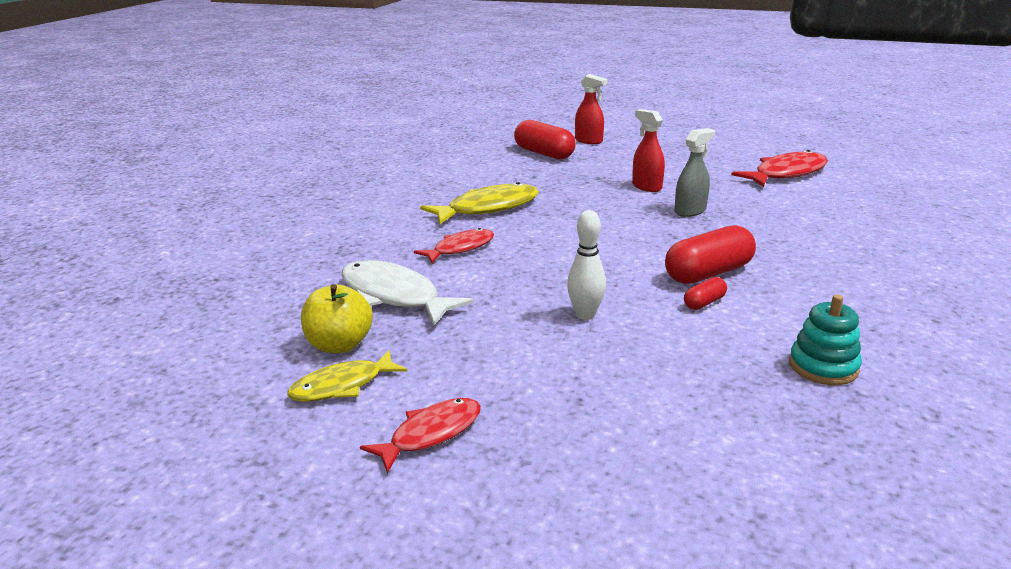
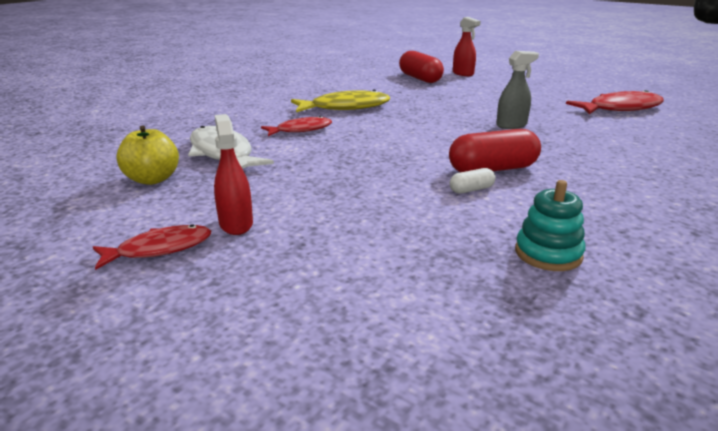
camera: 15 degrees right, 0 degrees up
yellow fish [287,350,407,402] -> none
white bowling pin [567,210,606,320] -> none
red spray bottle [632,109,665,192] -> red spray bottle moved to [214,114,253,235]
red capsule [684,277,727,310] -> white capsule [450,168,496,194]

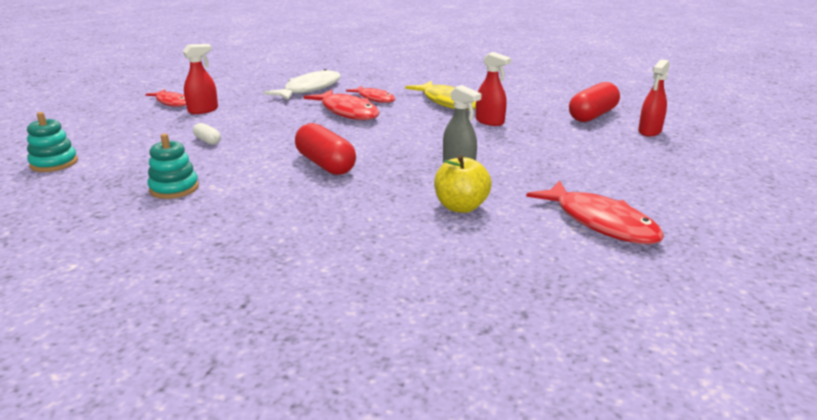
camera: 70 degrees right, 0 degrees up
yellow apple [116,126,179,185] -> yellow apple moved to [434,155,491,213]
white capsule [450,168,496,194] -> white capsule moved to [193,123,221,145]
none -> turquoise stacking toy [27,112,78,172]
none -> red fish [304,90,380,120]
none -> red spray bottle [476,52,511,126]

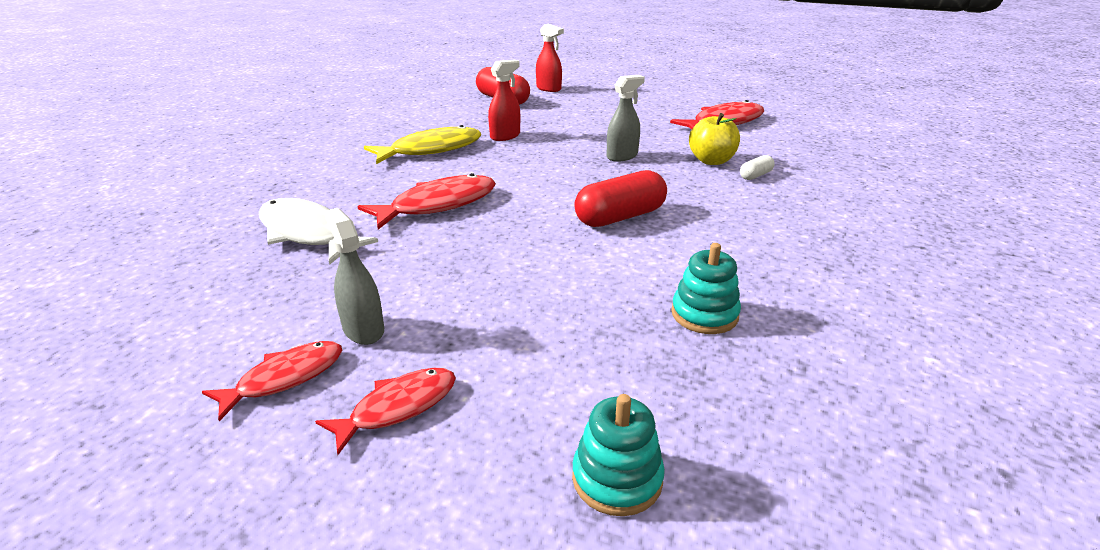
camera: 85 degrees left, 5 degrees up
red spray bottle [183,44,218,114] -> grey spray bottle [324,208,384,345]
white capsule [193,123,221,145] -> white capsule moved to [740,155,775,180]
red fish [346,86,395,103] -> red fish moved to [315,368,456,455]

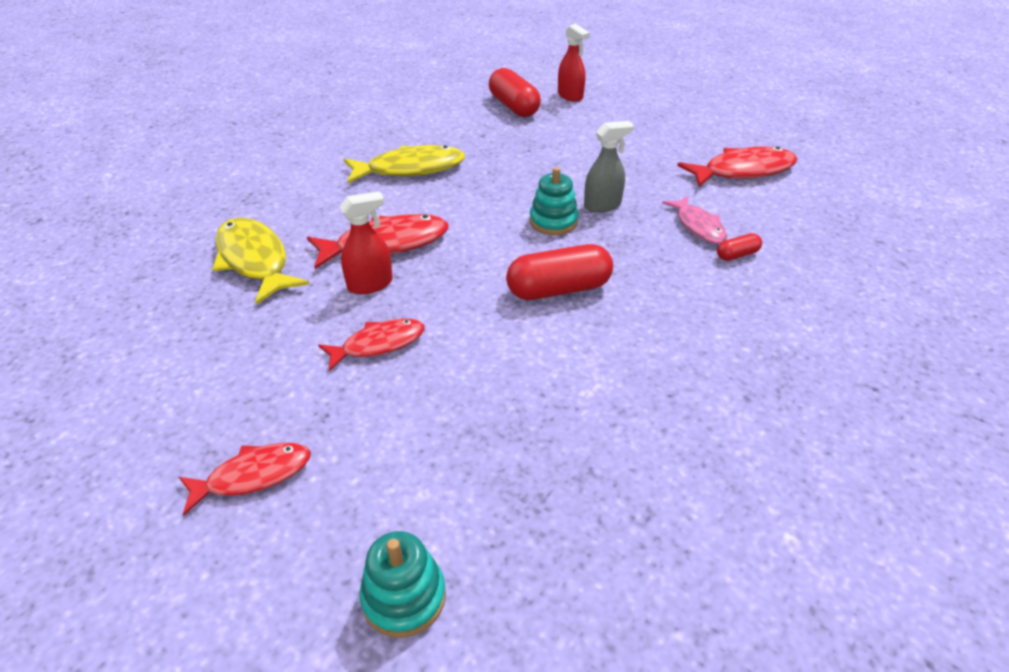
camera: 15 degrees right, 10 degrees up
red fish [202,341,342,421] -> red fish moved to [318,319,425,371]
white fish [259,198,378,265] -> yellow fish [212,217,309,304]
grey spray bottle [324,208,384,345] -> none
red spray bottle [488,59,520,141] -> red spray bottle moved to [339,191,393,294]
turquoise stacking toy [671,243,741,334] -> turquoise stacking toy moved to [530,167,579,235]
yellow apple [689,113,740,165] -> pink fish [662,196,727,244]
white capsule [740,155,775,180] -> red capsule [717,233,762,261]

